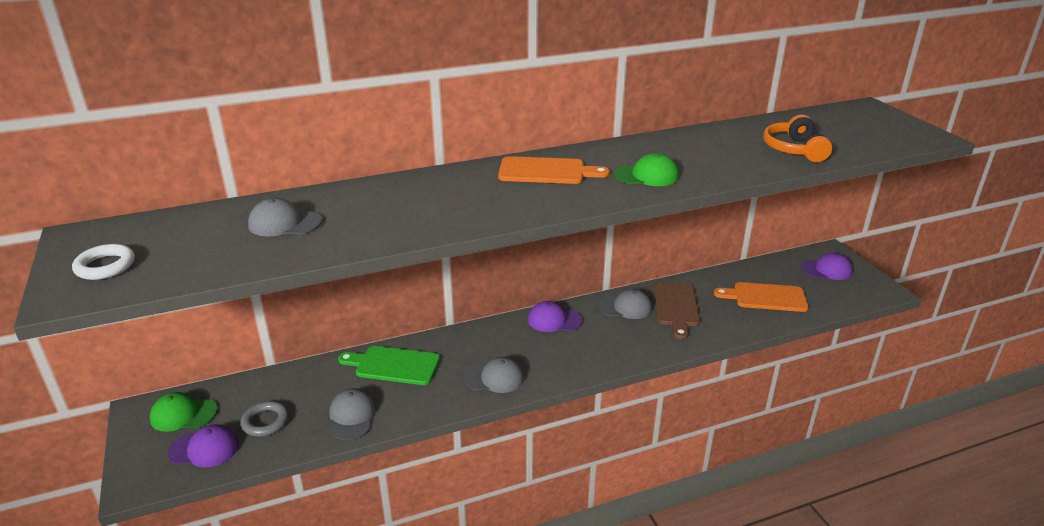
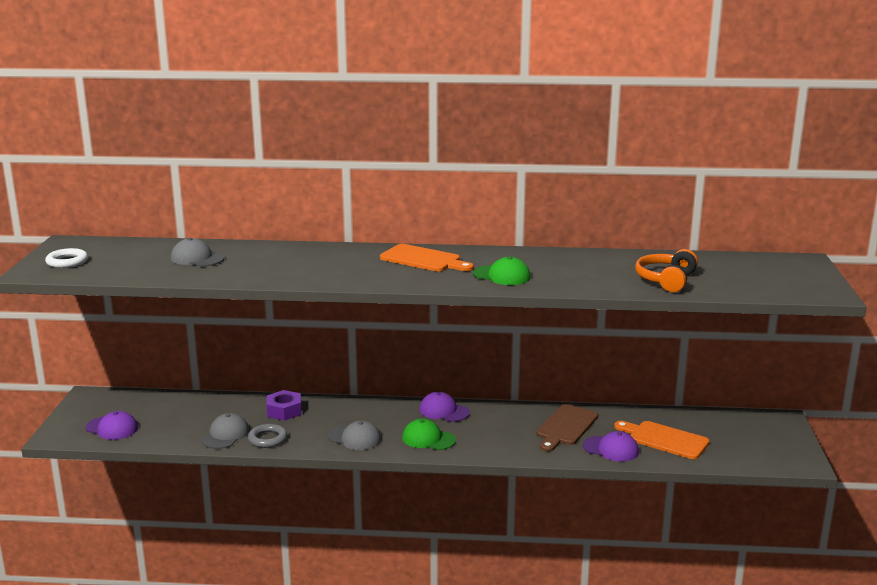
camera: 25 degrees right, 10 degrees down
green cap [150,392,218,432] -> green cap moved to [402,419,456,450]
grey ring [240,401,289,437] -> grey ring moved to [248,424,287,448]
green cutting board [338,346,440,385] -> purple nut [266,390,302,421]
grey cap [599,289,652,319] -> none
purple cap [801,253,853,280] -> purple cap moved to [583,431,639,462]

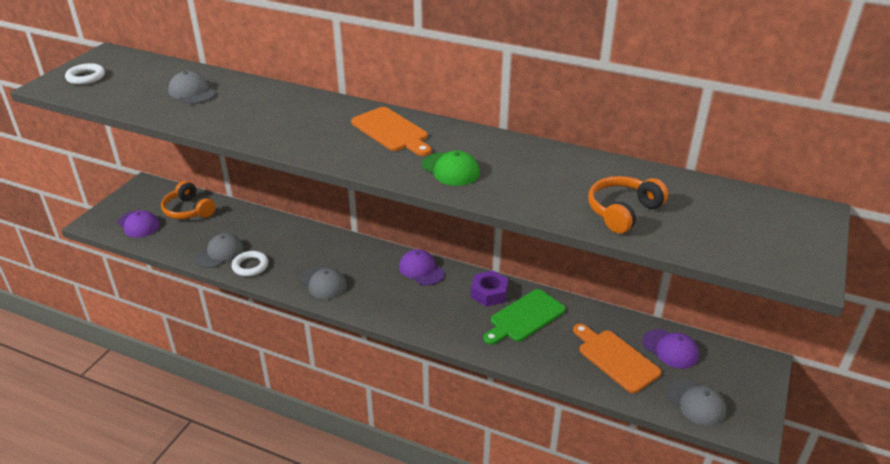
camera: 20 degrees right, 15 degrees up
grey ring [248,424,287,448] -> white ring [232,251,268,277]
purple nut [266,390,302,421] -> purple nut moved to [471,271,508,307]
green cap [402,419,456,450] -> none
brown cutting board [537,404,598,452] -> green cutting board [483,289,566,345]
purple cap [583,431,639,462] -> purple cap moved to [642,329,699,369]
none -> orange headphones [161,181,216,219]
none -> grey cap [667,379,726,426]

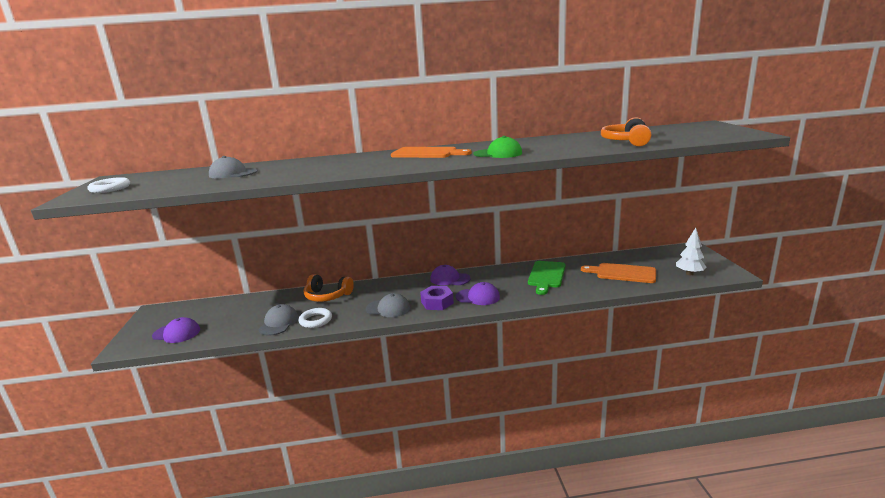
camera: 30 degrees left, 15 degrees down
orange headphones [161,181,216,219] -> orange headphones moved to [304,274,354,302]
purple nut [471,271,508,307] -> purple nut moved to [420,286,454,310]
purple cap [642,329,699,369] -> purple cap moved to [456,282,500,305]
grey cap [667,379,726,426] -> white tree [676,228,706,275]

